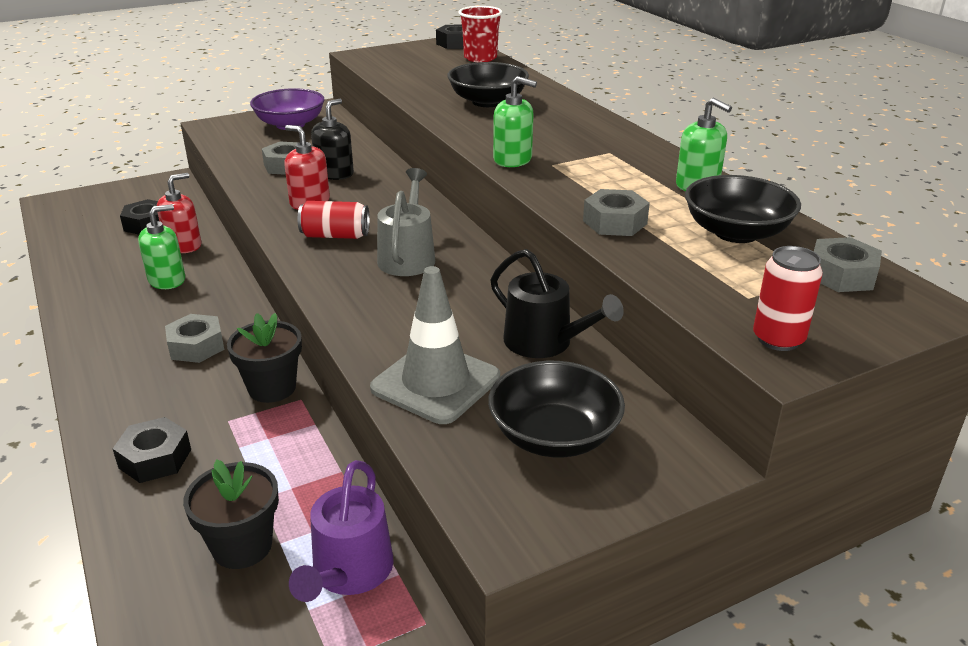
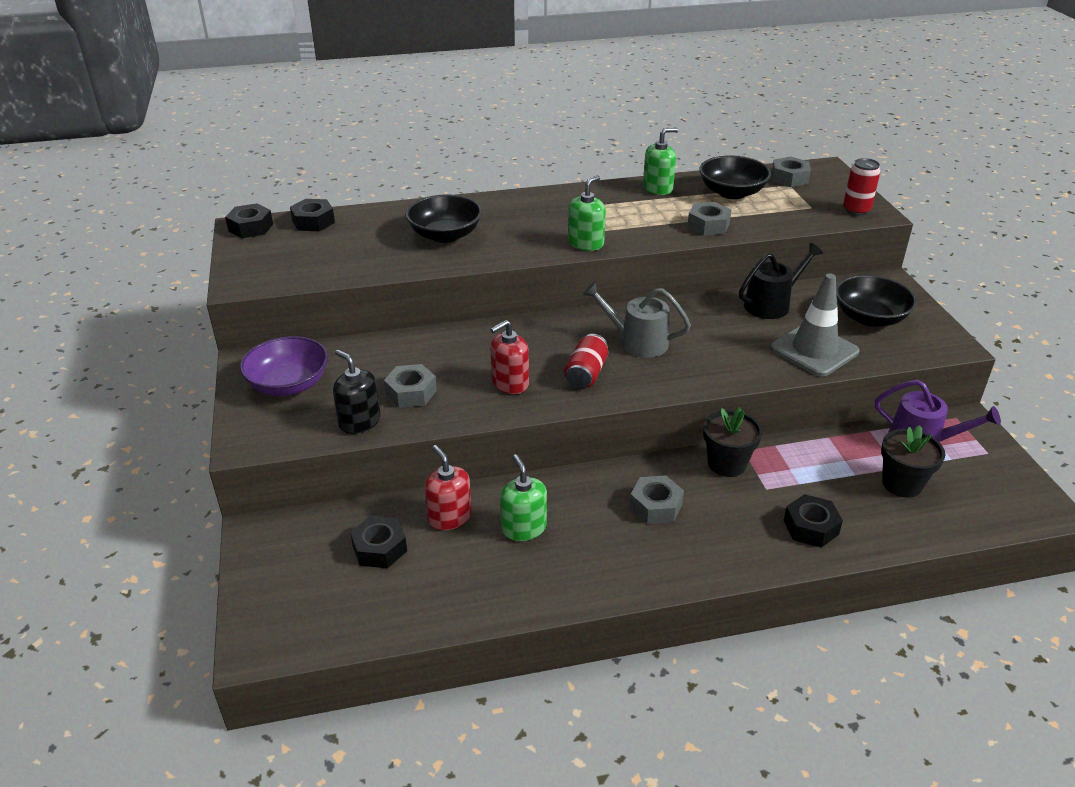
camera: 75 degrees left, 5 degrees up
black soap dispenser [311,99,354,180] -> black soap dispenser moved to [333,350,381,434]
red cup [459,6,503,62] -> black nut [290,199,335,231]

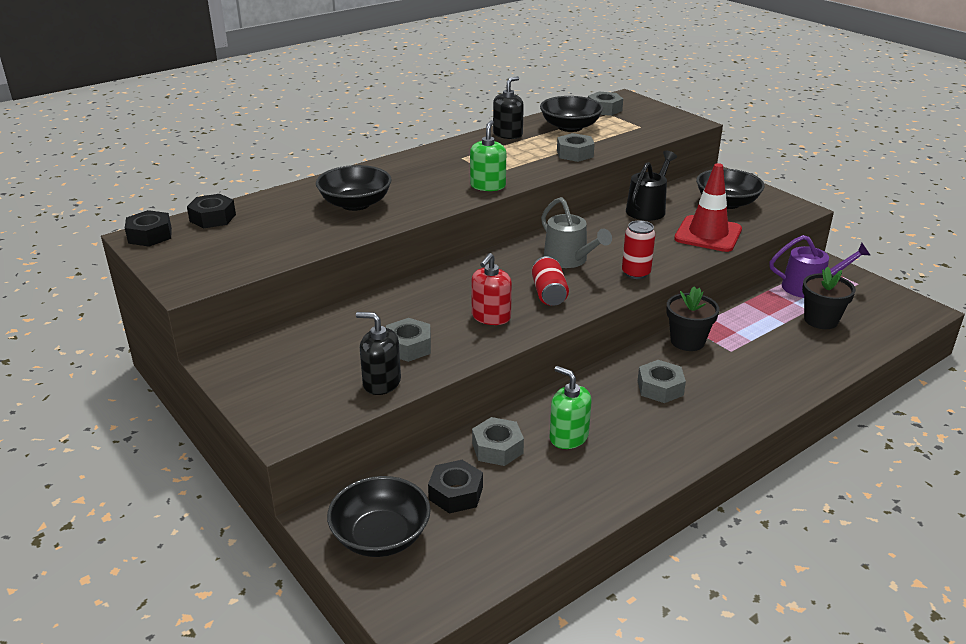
camera: 25 degrees left, 5 degrees down
purple bowl [240,336,328,396] -> none
red soap dispenser [424,445,472,530] -> grey nut [472,417,524,466]
grey watering can [583,282,691,358] -> grey watering can turned 120 degrees counterclockwise [541,197,612,268]
green soap dispenser [643,128,678,195] -> black soap dispenser [493,76,524,139]
grey traffic cone [770,273,859,377] -> red traffic cone [674,163,742,252]
black nut [784,494,843,548] -> none
red can [843,158,880,216] -> red can moved to [622,220,655,279]
none -> black bowl [327,476,431,557]

